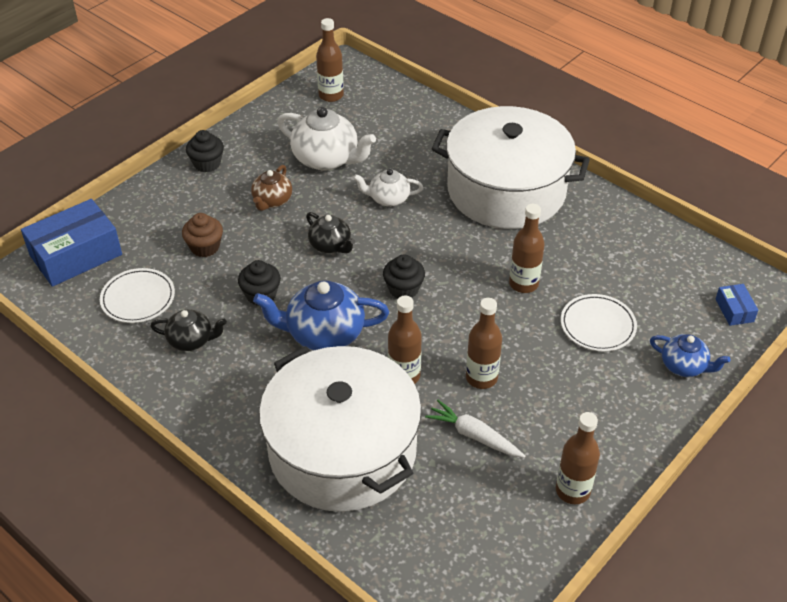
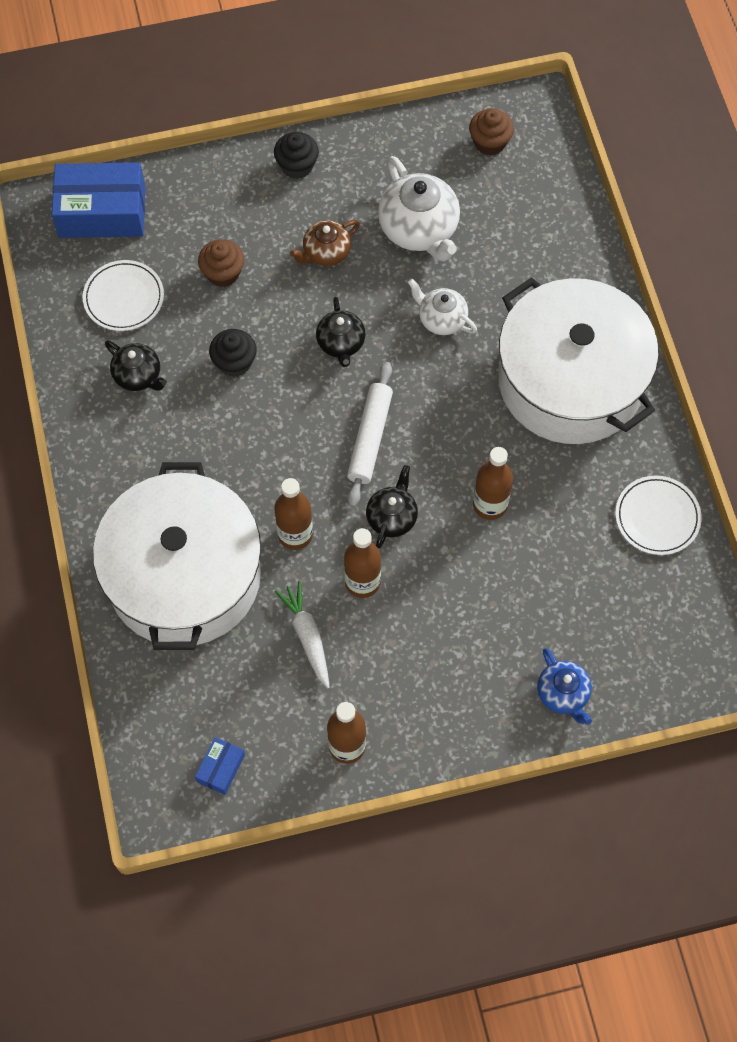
camera: 35 degrees right, 20 degrees up
blue teapot [253,280,389,351] -> none
brown bottle [316,18,344,102] -> brown cupcake [469,109,514,155]
black cupcake [383,254,425,299] -> white rolling pin [347,362,393,507]
white plate [561,294,637,351] -> white plate moved to [615,476,702,555]
blue box [716,284,758,326] -> blue box moved to [195,737,245,795]
none -> black teapot [366,465,418,548]

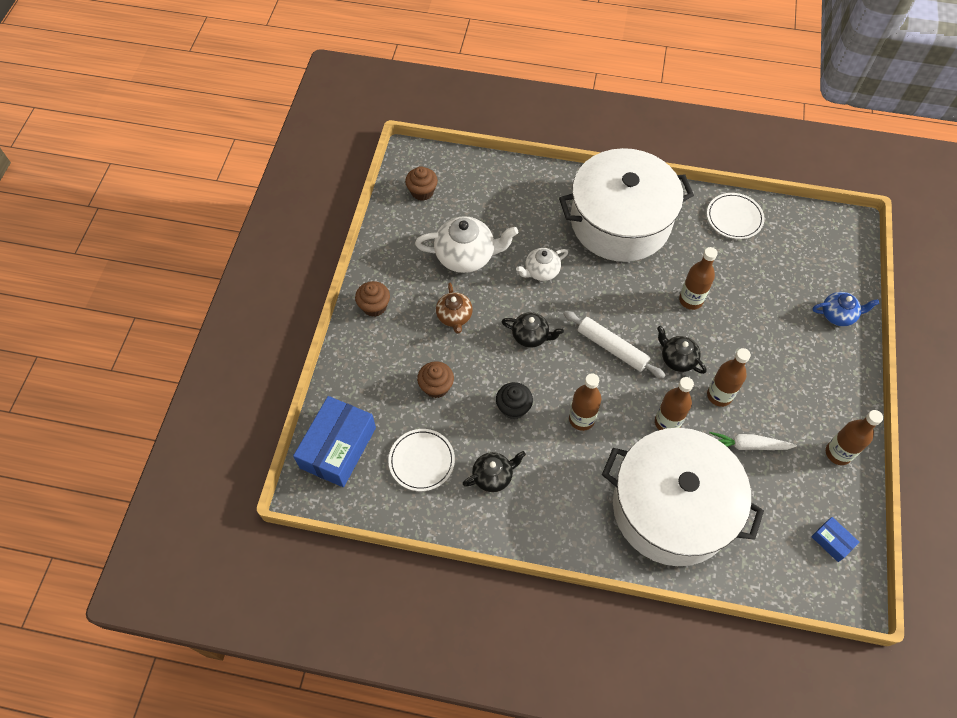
camera: 65 degrees left, 5 degrees down
black cupcake [274,132,319,179] -> brown cupcake [355,281,390,317]
none -> brown bottle [569,373,601,431]

